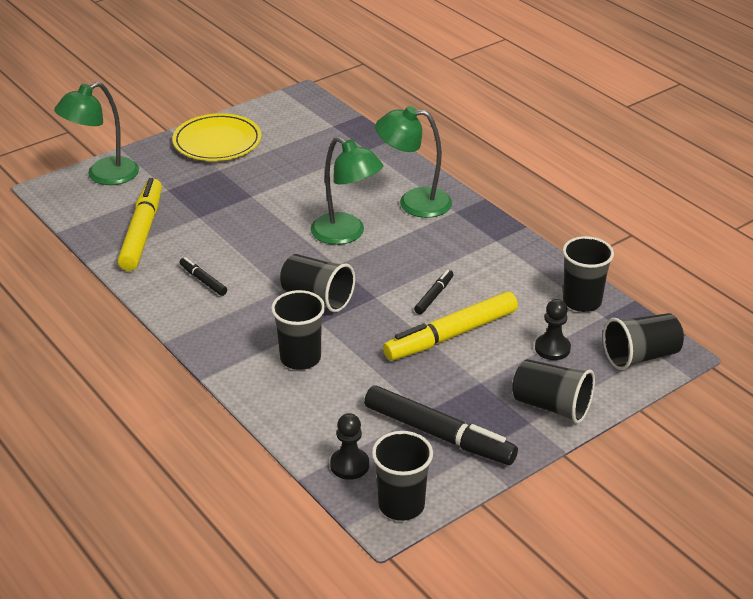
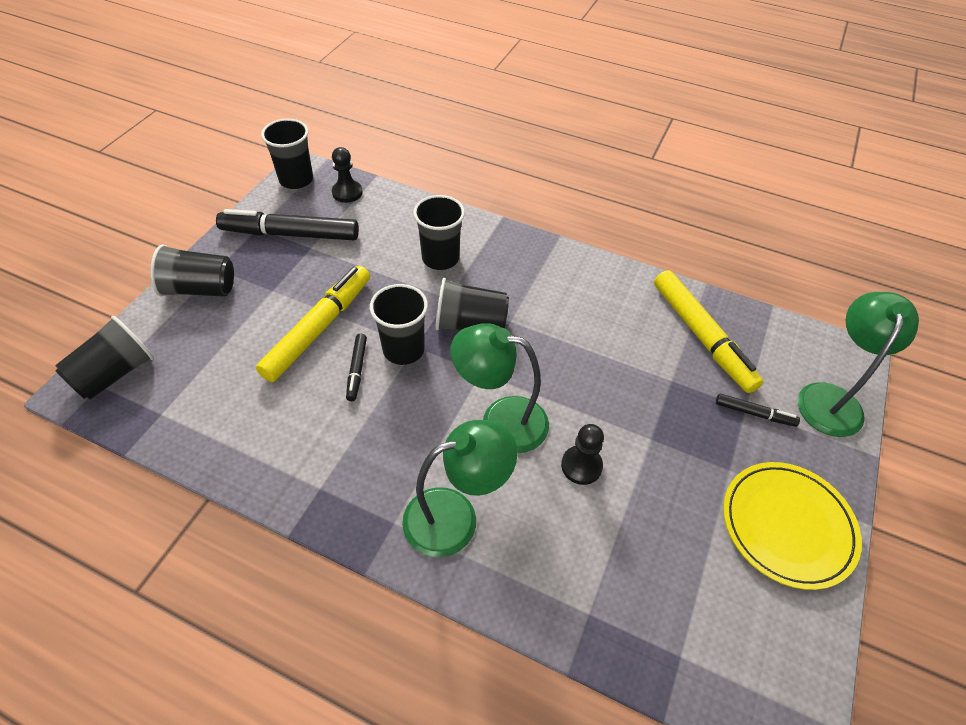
camera: 150 degrees right, 15 degrees up
black marker [179,257,227,296] -> black marker moved to [716,394,800,427]
black pawn [535,299,571,360] -> black pawn moved to [561,424,604,485]
black cup [563,236,614,312] -> black cup moved to [370,284,428,365]

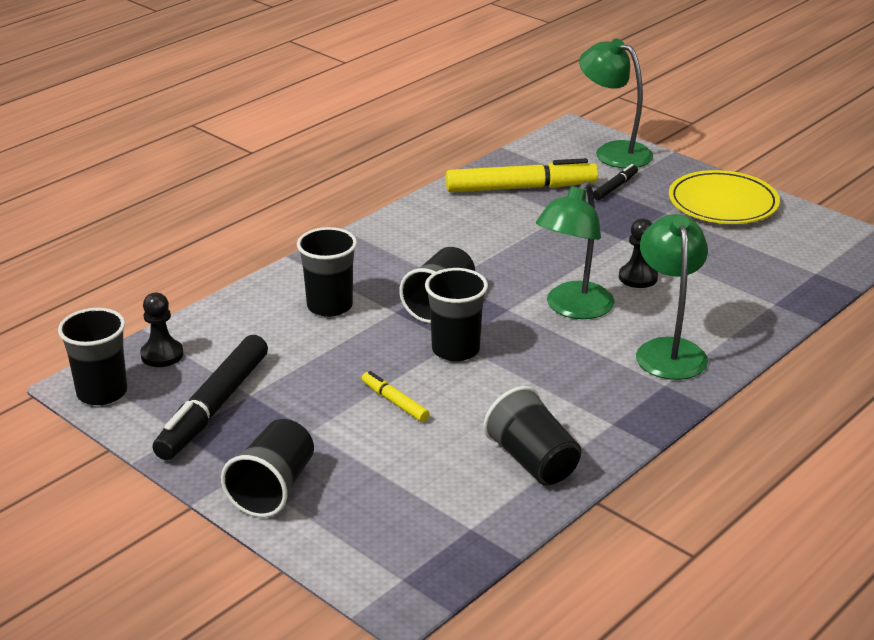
camera: 70 degrees left, 20 degrees down
black cup [55,316,154,400] -> black cup moved to [483,386,581,485]
yellow marker [256,266,370,382] -> yellow marker [362,371,430,422], size x0.48
black marker [346,334,367,401] -> none

